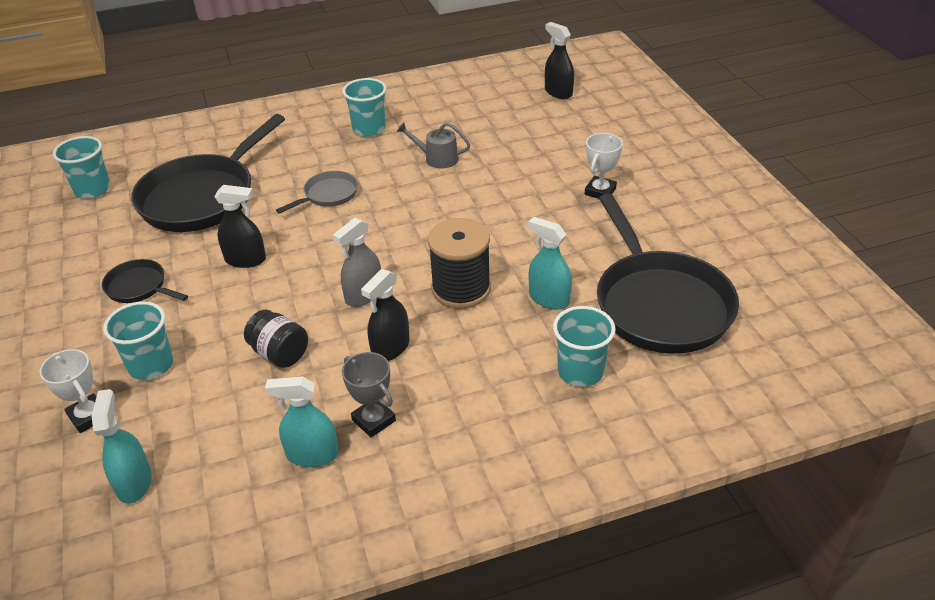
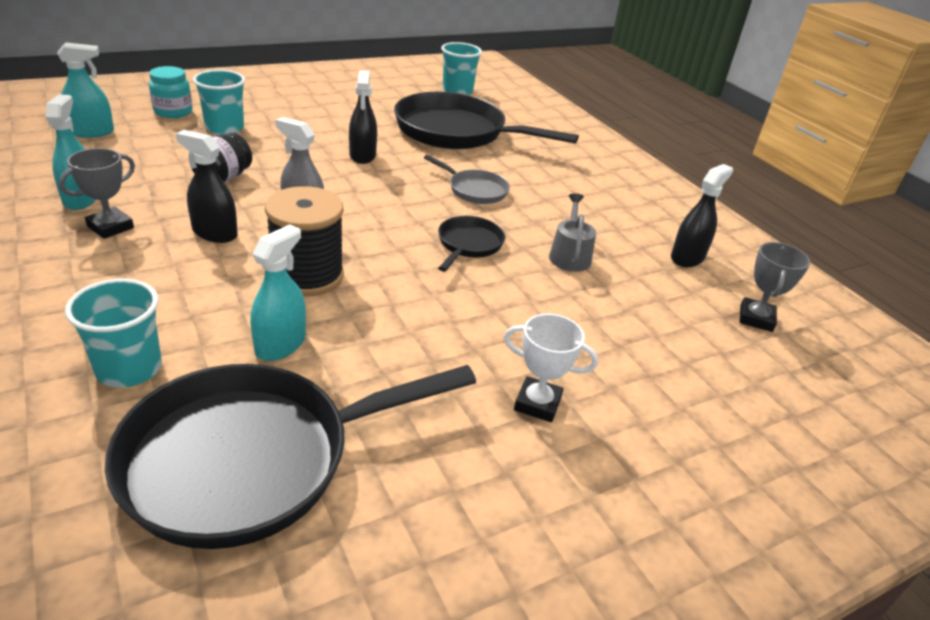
camera: 75 degrees right, 5 degrees down
white trophy [40,349,97,433] -> turquoise jar [149,66,192,118]
black pan [102,259,188,303] -> black pan moved to [438,216,505,272]
turquoise cup [342,78,387,137] -> none
black spray bottle [545,22,574,99] -> black spray bottle moved to [671,164,733,267]
none -> grey trophy [740,242,810,332]

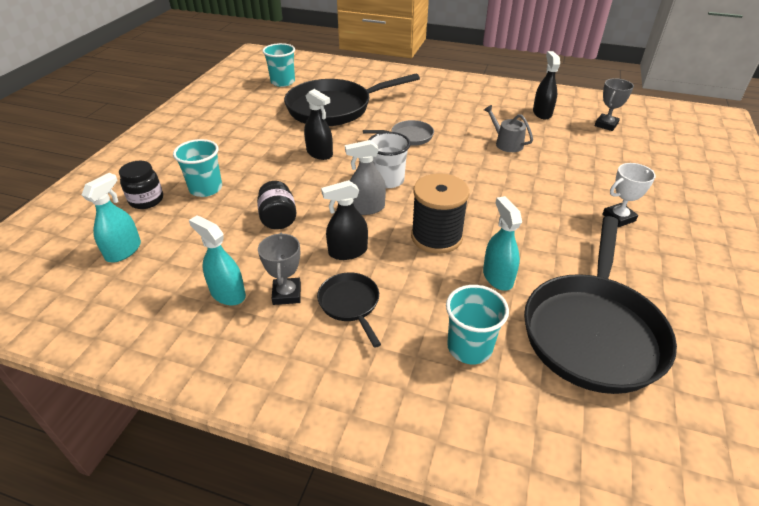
camera: 40 degrees left, 5 degrees up
turquoise jar [149,66,192,118] -> black jar [119,161,163,209]
black pan [438,216,505,272] -> black pan moved to [317,272,381,348]
grey trophy [740,242,810,332] -> grey trophy turned 60 degrees clockwise [595,78,634,131]
none -> white cup [368,132,410,188]

